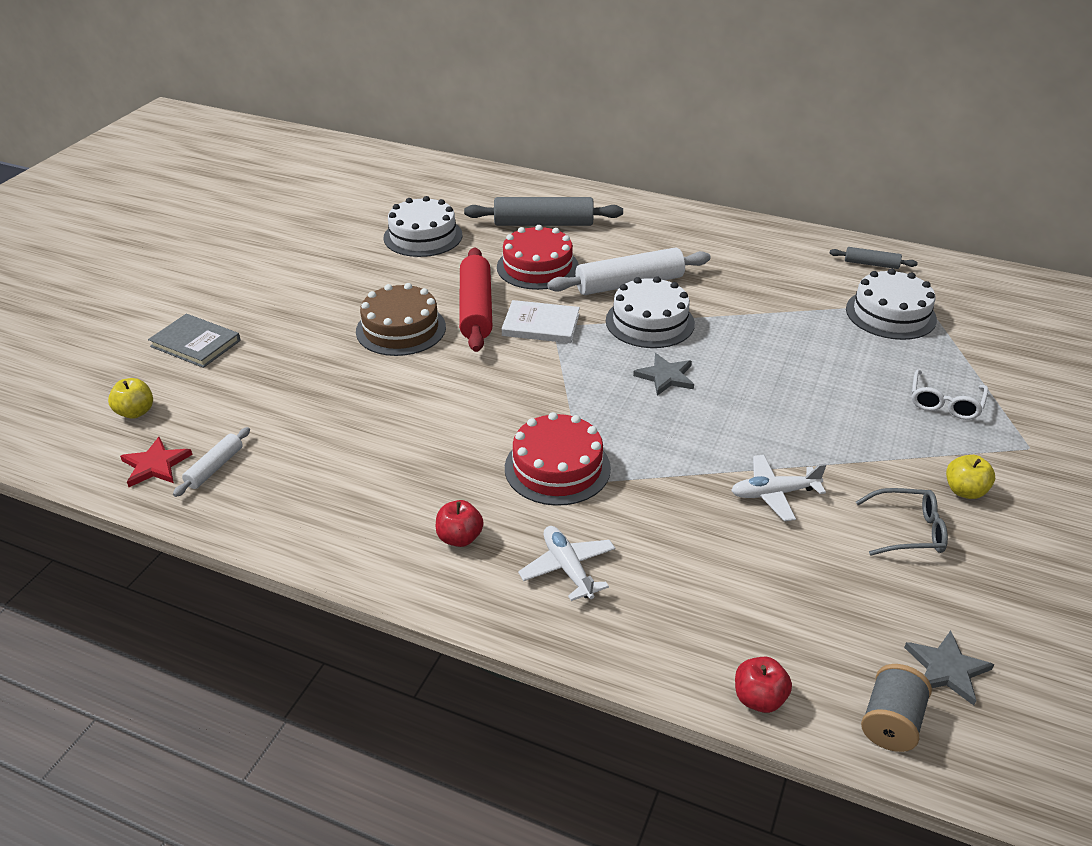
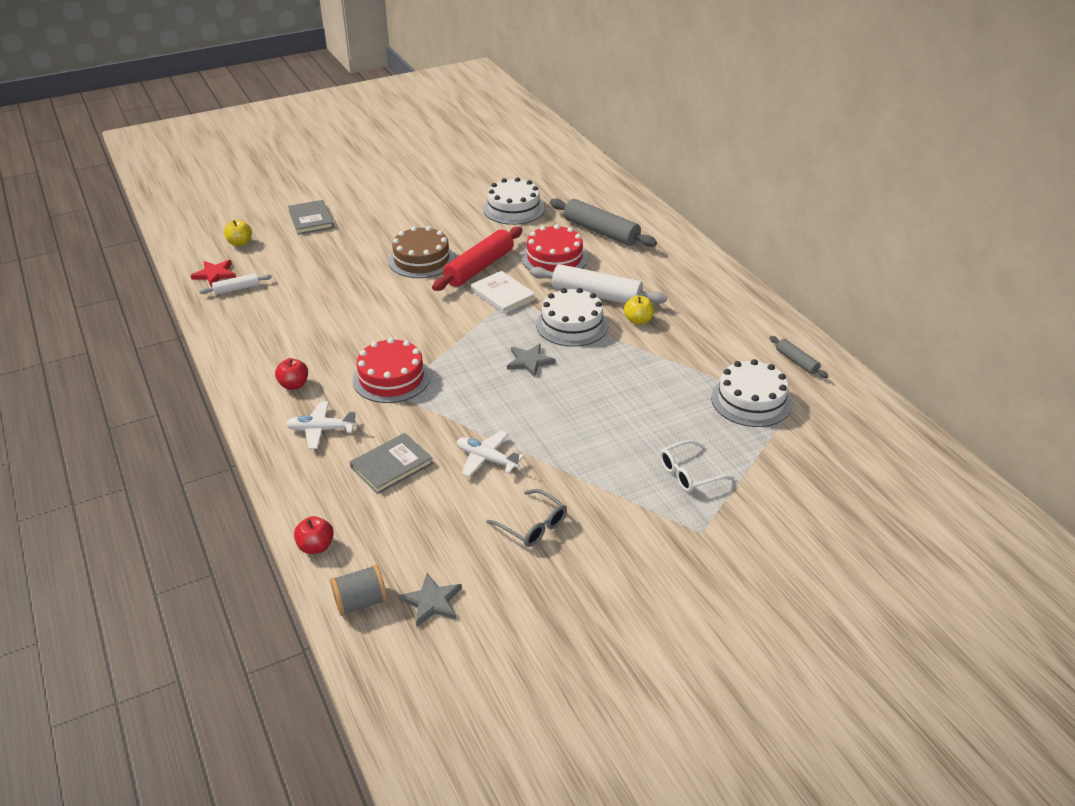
camera: 40 degrees right, 0 degrees up
white plane [518,526,615,601] -> white plane turned 105 degrees counterclockwise [286,401,357,449]
yellow apple [946,455,995,499] -> yellow apple moved to [624,295,654,325]
none -> grey book [350,433,433,494]

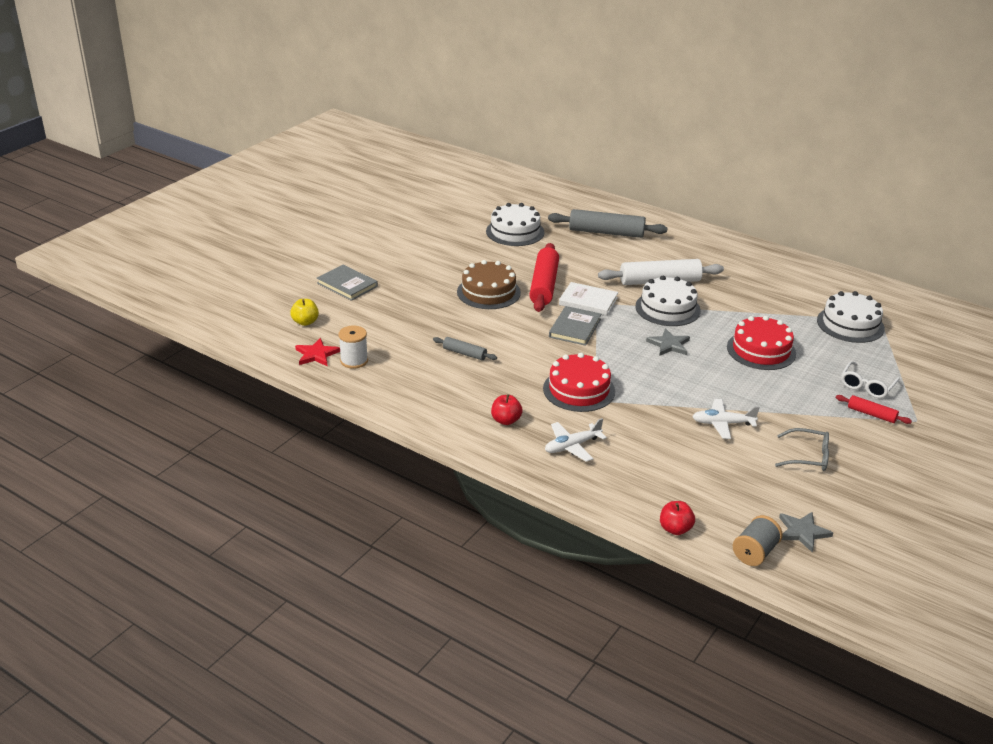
camera: 30 degrees left, 5 degrees down
white rolling pin [199,273,272,295] -> white spool [338,326,368,369]
grey book [350,433,433,494] -> grey book moved to [549,306,601,346]
red cake [522,224,588,272] -> red cake moved to [727,316,796,370]
yellow apple [624,295,654,325] -> none
grey rolling pin [770,336,828,378] -> grey rolling pin moved to [433,337,497,360]
none -> red rolling pin [836,395,912,424]

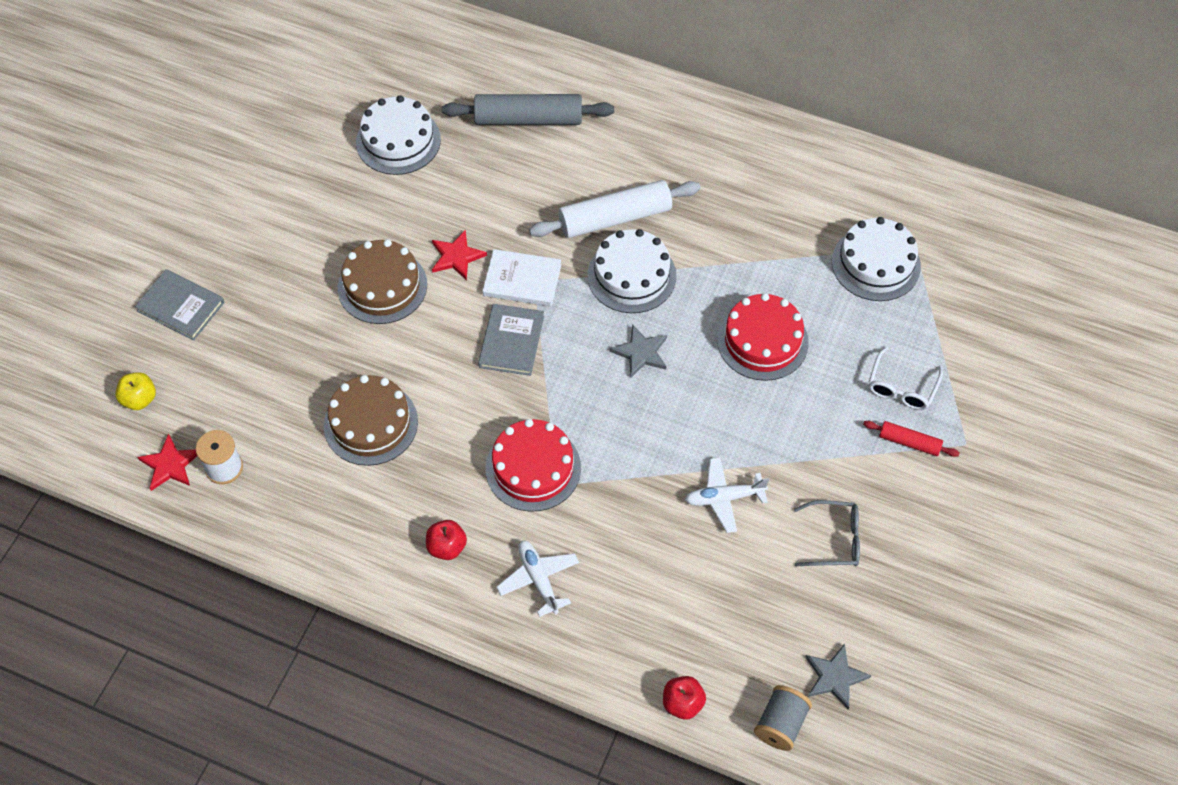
camera: 10 degrees left, 25 degrees up
grey rolling pin [433,337,497,360] -> brown cake [324,375,418,466]
red rolling pin [529,243,559,312] -> red star [432,230,487,280]
white plane [545,418,607,462] -> white plane turned 105 degrees clockwise [497,540,579,617]

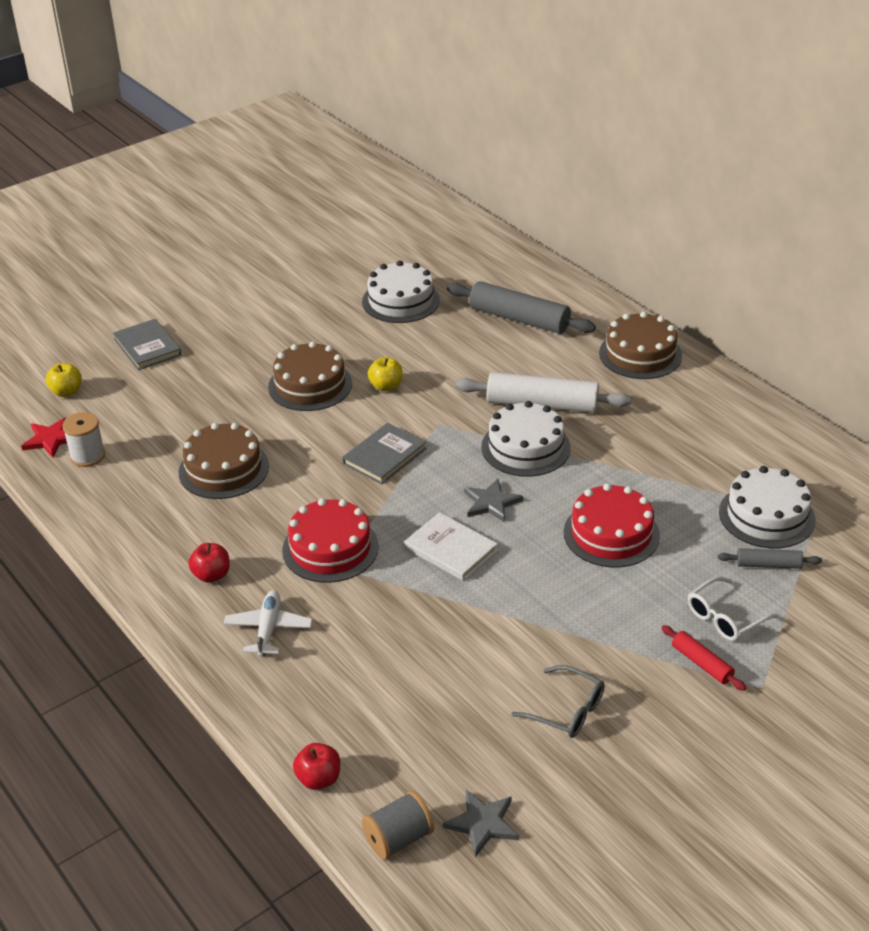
camera: 30 degrees right, 20 degrees down
red star [432,230,487,280] -> yellow apple [368,357,402,391]
white book [482,249,561,306] -> white book moved to [405,512,498,581]
white plane [685,457,769,533] -> none
none -> brown cake [599,312,682,379]
none -> grey rolling pin [718,548,822,569]

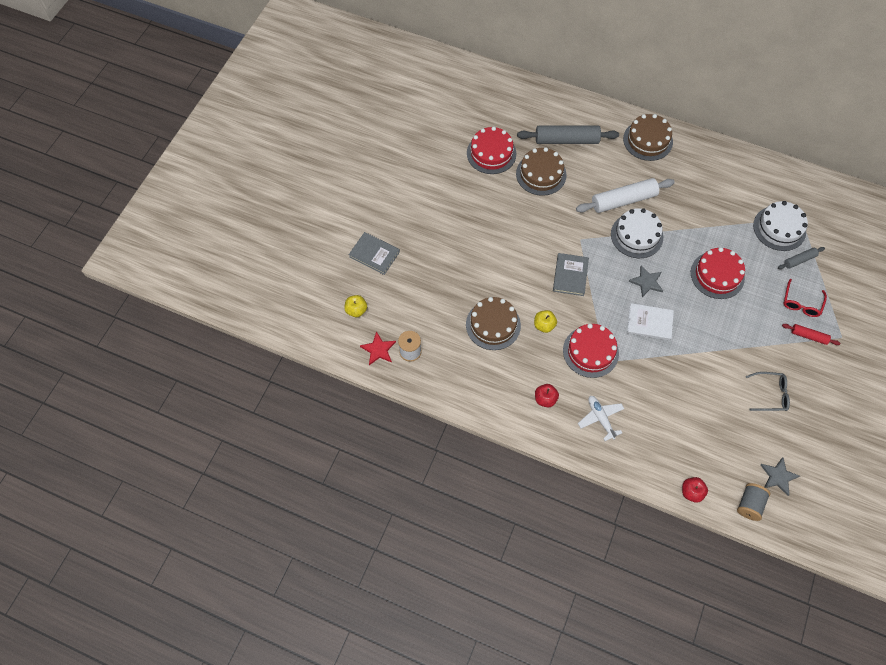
camera: 30 degrees left, 25 degrees up
brown cake [268,341,352,411] -> brown cake moved to [516,147,567,196]
white cake [362,261,440,323] -> red cake [467,127,517,174]
yellow apple [368,357,402,391] -> yellow apple moved to [534,310,557,333]
white glasses [688,576,779,641] -> red glasses [783,279,827,317]

